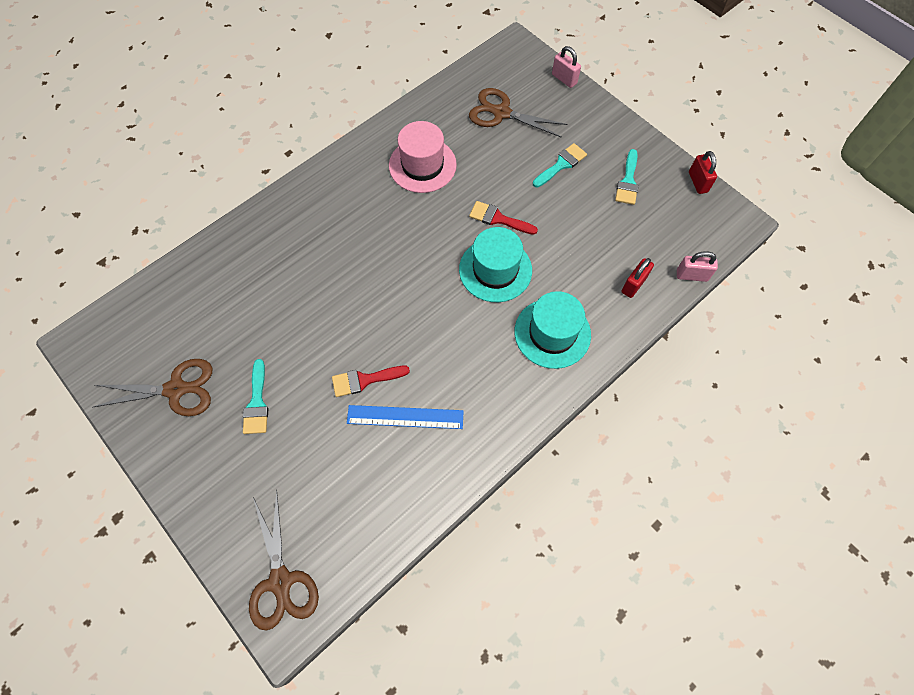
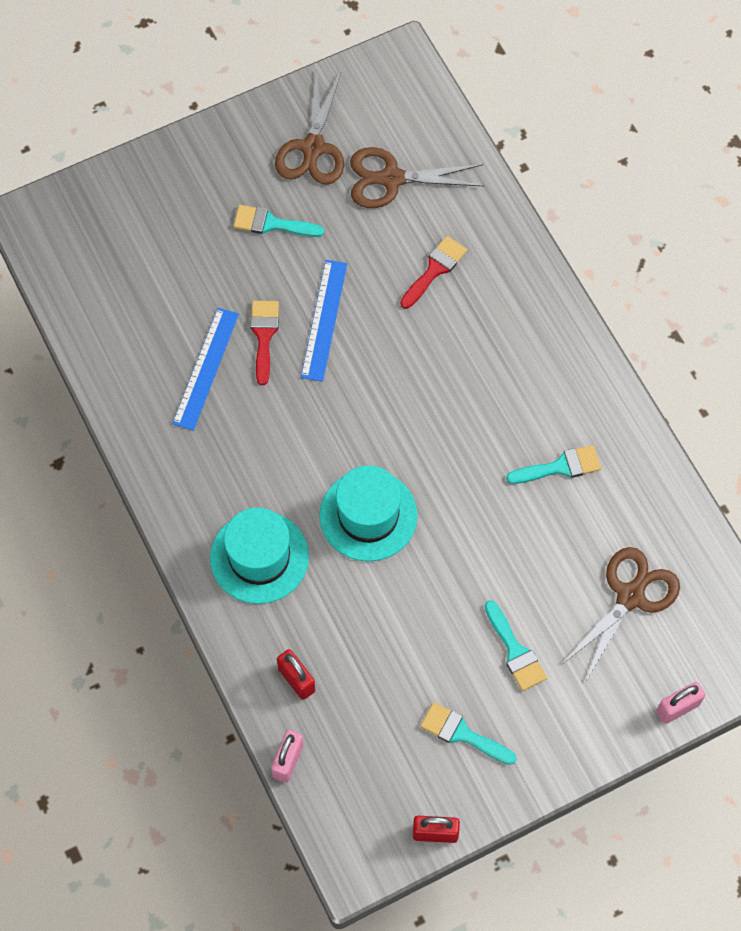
camera: 105 degrees right, 0 degrees up
brown scissors [249,490,319,630] -> brown scissors moved to [350,147,484,208]
pink hat [389,121,457,193] -> turquoise brush [506,445,601,484]
red brush [469,201,538,235] -> red brush moved to [400,236,467,309]
none -> blue ruler [301,260,347,381]

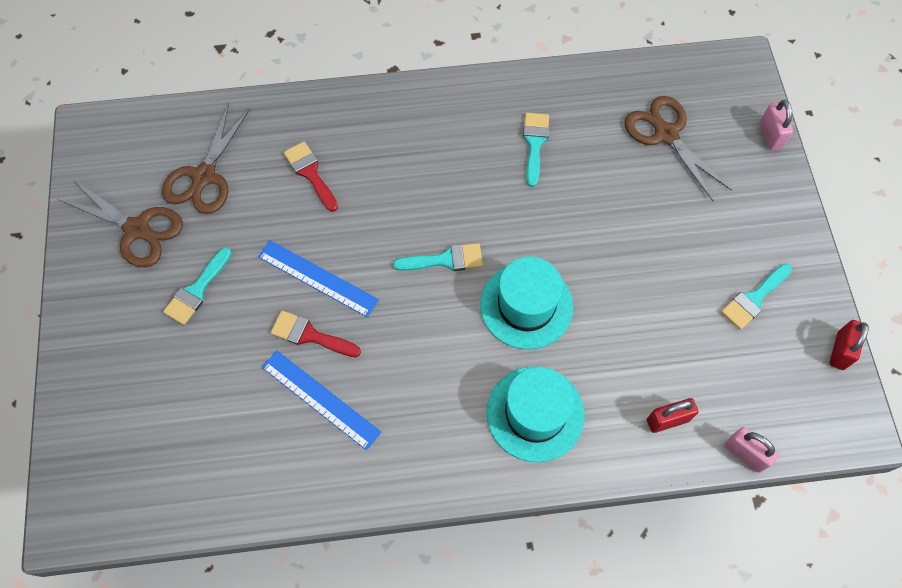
camera: 70 degrees left, 0 degrees up
turquoise brush [485,600,547,691] -> turquoise brush moved to [393,243,483,271]

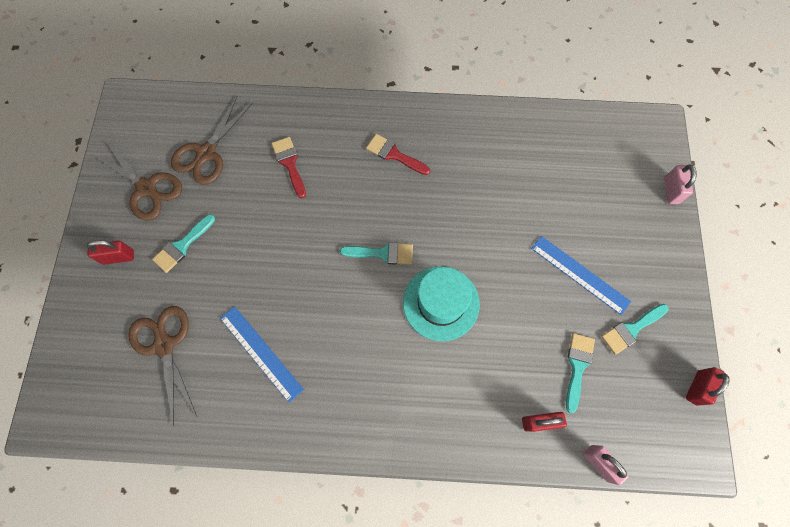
camera: 10 degrees right, 5 degrees up
blue ruler [258,240,379,318] -> blue ruler moved to [531,236,631,315]
red brush [271,311,361,357] -> red brush moved to [366,134,430,175]
turquoise hat [486,366,584,462] -> none
turquoise brush [523,113,549,187] -> turquoise brush moved to [566,333,595,413]
brown scissors [624,96,732,202] -> brown scissors moved to [128,306,197,427]
none -> red padlock [87,240,134,265]

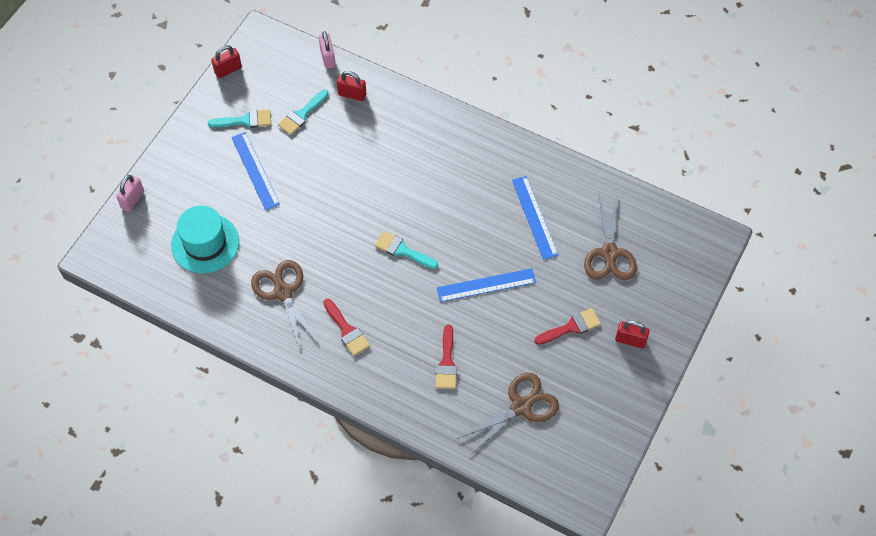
camera: 155 degrees left, 10 degrees down
brown scissors [91,141,182,220] -> brown scissors moved to [251,260,319,351]
turquoise brush [152,214,215,273] -> red brush [534,308,601,345]
turquoise hat [403,266,480,341] -> turquoise hat moved to [171,205,239,273]
none -> blue ruler [437,268,536,302]

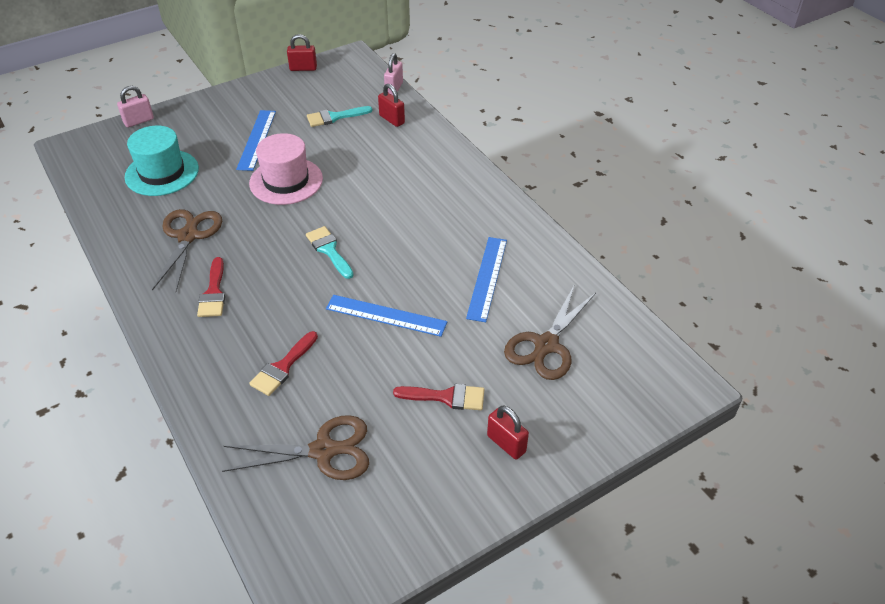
camera: 30 degrees right, 15 degrees down
turquoise brush [208,109,271,128] -> none
none -> pink hat [249,133,323,205]

